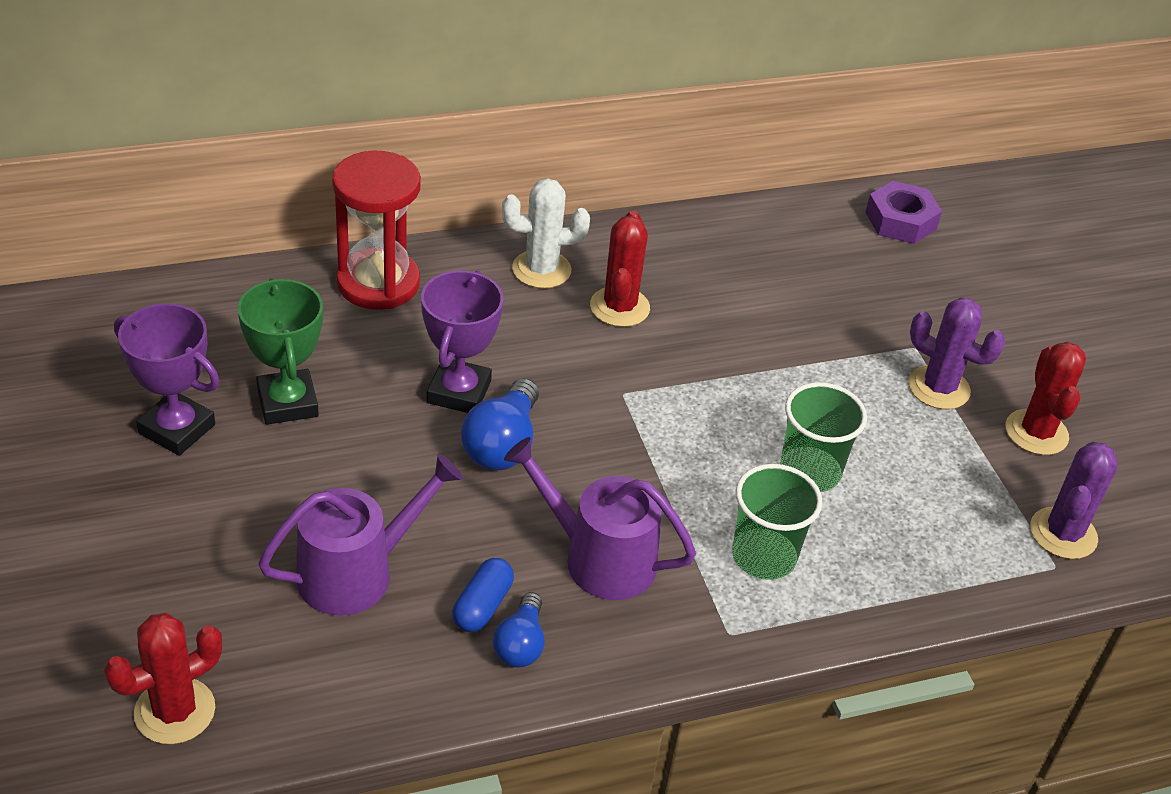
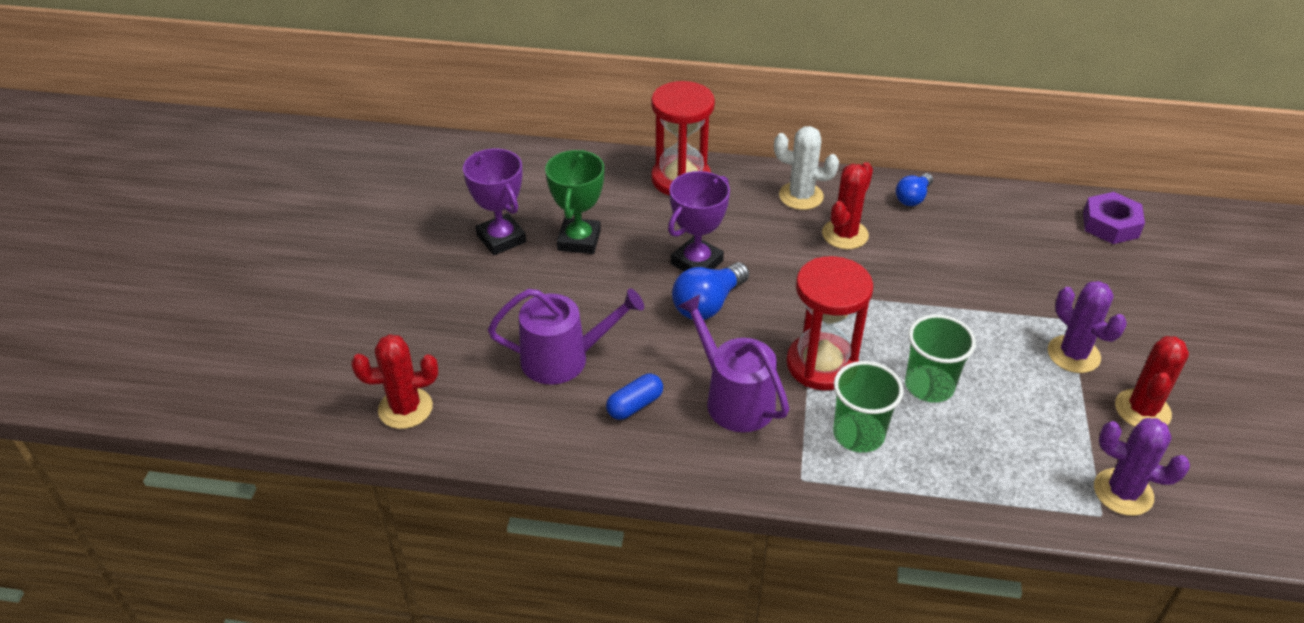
camera: 30 degrees right, 0 degrees up
blue light bulb [493,592,544,668] -> blue light bulb moved to [896,173,933,206]
purple cactus [1030,442,1118,559] -> purple cactus turned 60 degrees clockwise [1094,418,1190,516]
none -> red hourglass [786,256,873,390]

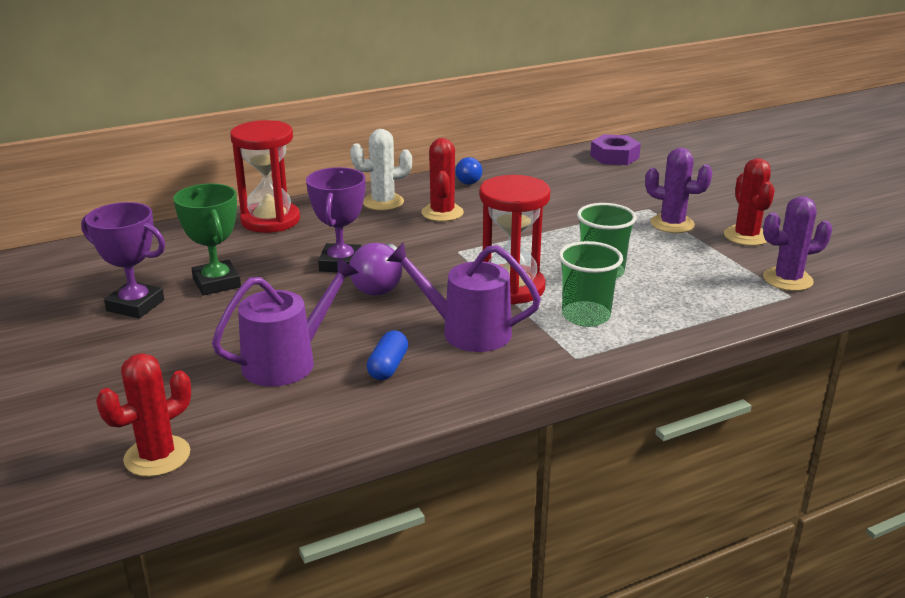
camera: 35 degrees left, 15 degrees down
blue light bulb [672,262,749,320] -> purple light bulb [349,243,402,296]

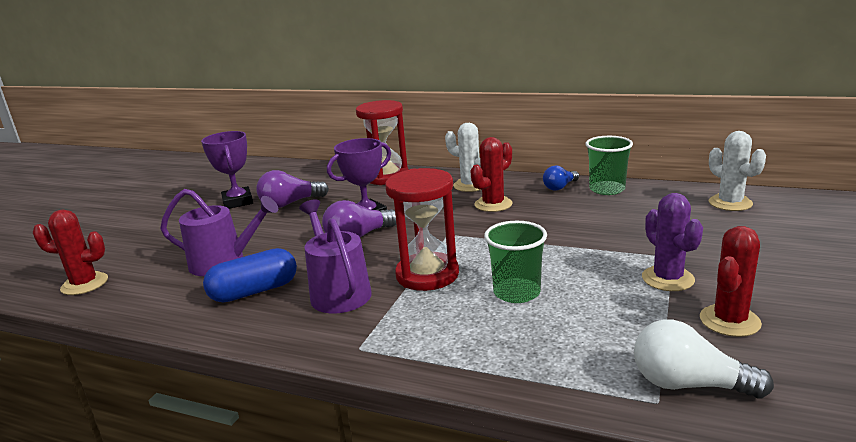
camera: 50 degrees right, 5 degrees down
green trophy [173,183,241,295] -> purple light bulb [256,170,329,208]
blue capsule [367,331,408,380] -> blue capsule [203,248,297,303], size x1.61
green cup [559,241,623,327] -> green cup moved to [585,136,633,195]
purple nut [590,134,641,165] -> white cactus [709,131,766,211]
purple cactus [763,196,832,291] -> white light bulb [634,319,774,398]

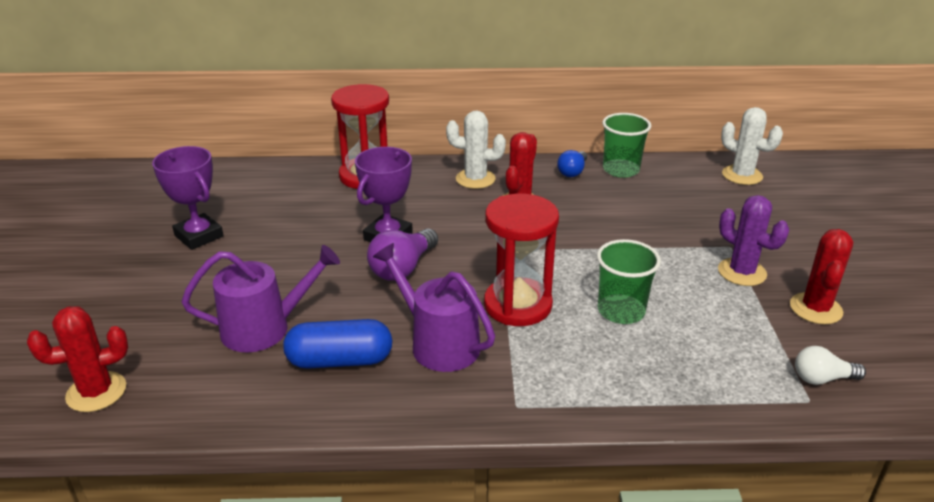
camera: 25 degrees left, 10 degrees up
blue capsule [203,248,297,303] -> blue capsule turned 45 degrees clockwise [283,319,392,369]
purple light bulb [256,170,329,208] -> none
white light bulb [634,319,774,398] -> white light bulb [795,346,866,385], size x0.64

